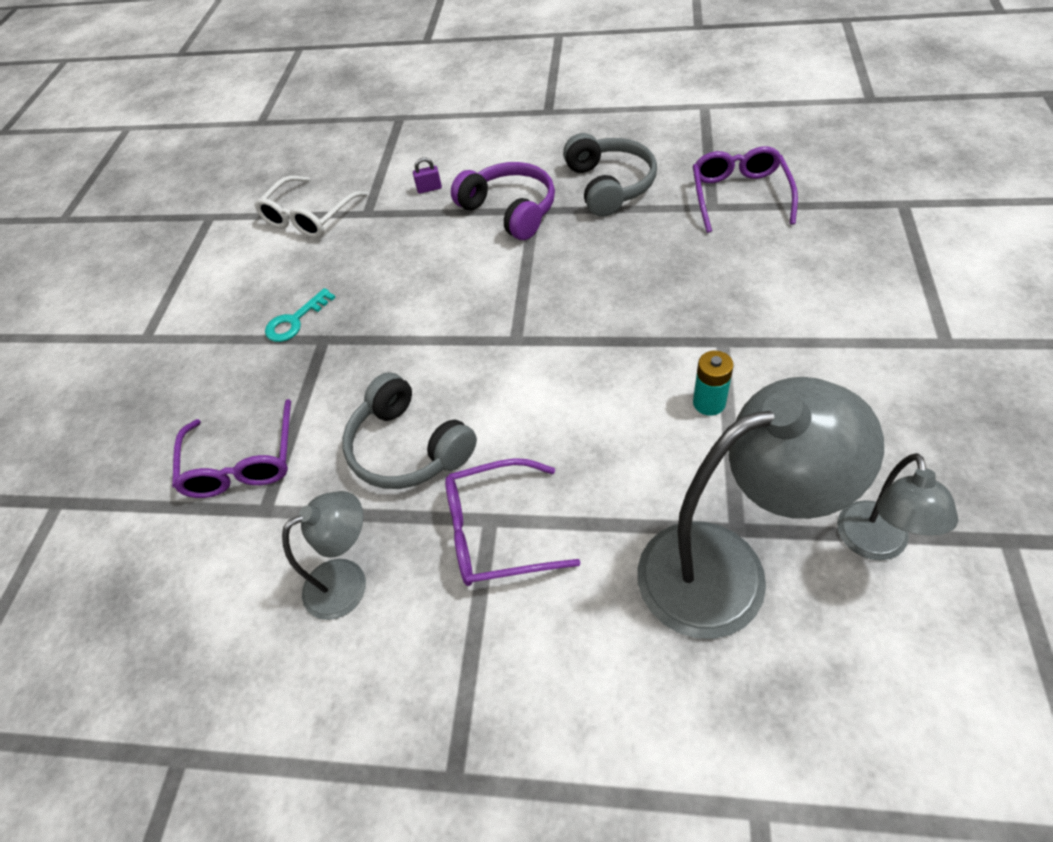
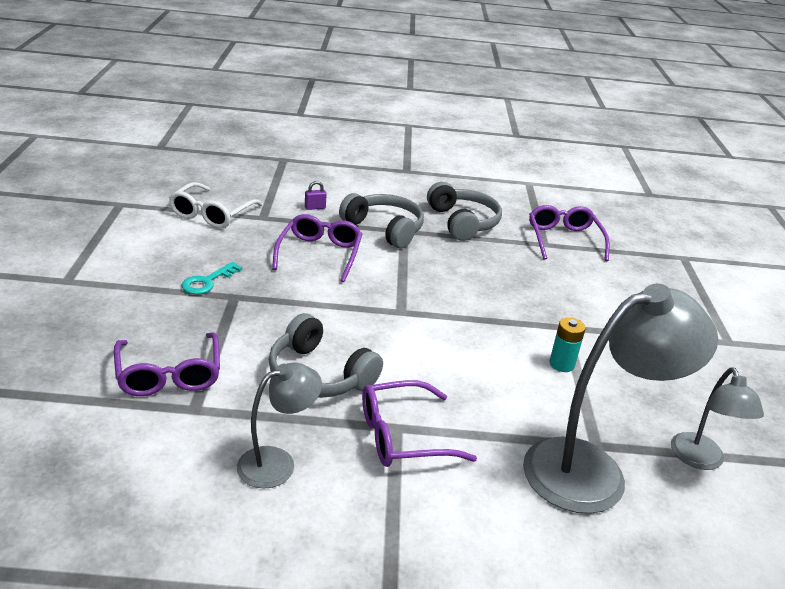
camera: 15 degrees left, 20 degrees down
purple headphones [451,162,555,240] -> grey headphones [339,193,424,248]
none -> purple glasses [272,214,362,282]

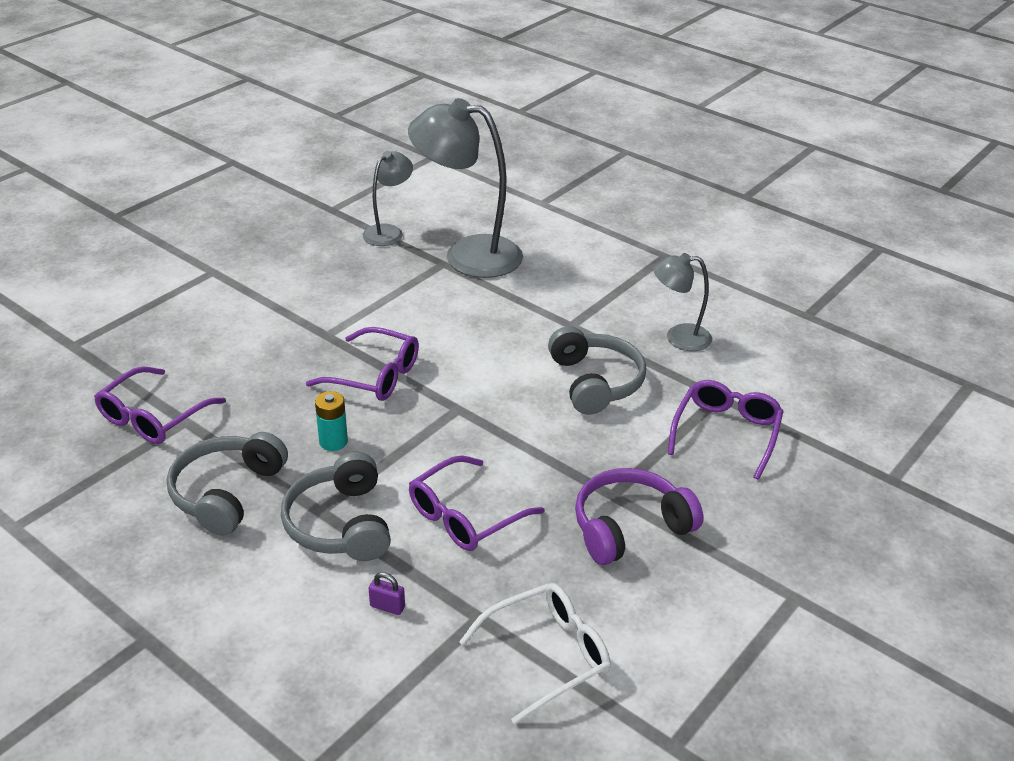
camera: 140 degrees left, 5 degrees up
turquoise key [181,262,243,295] -> purple headphones [575,468,703,565]
purple glasses [362,380,477,467] -> purple glasses moved to [306,327,419,401]
turquoise battery [549,317,586,372] -> turquoise battery moved to [315,391,348,451]

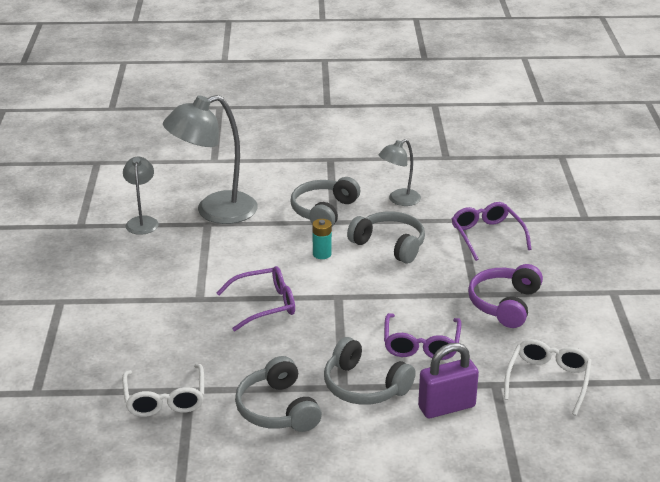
camera: 40 degrees left, 5 degrees down
purple glasses [94,367,226,444] -> white glasses [122,364,204,417]
turquoise battery [315,391,348,451] -> turquoise battery moved to [312,219,332,259]
purple padlock [369,572,405,615] -> purple padlock [418,343,479,418], size x2.39
none -> grey headphones [290,177,360,227]

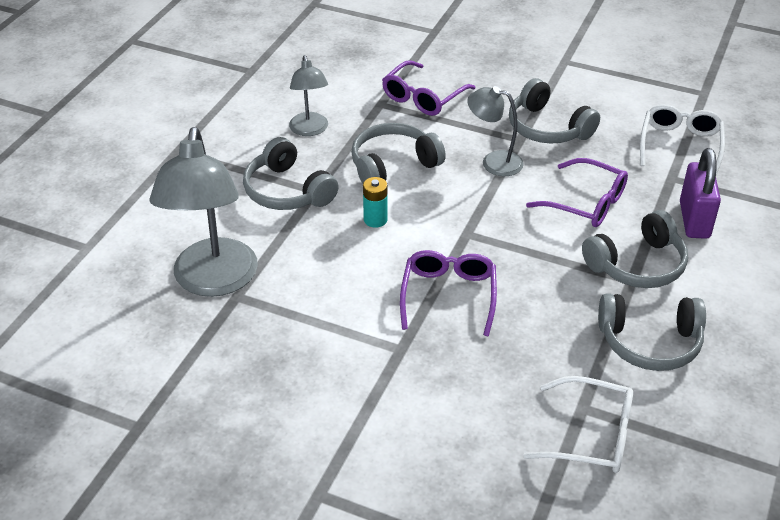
camera: 65 degrees left, 10 degrees up
grey lamp [123,157,159,235] -> grey lamp moved to [467,86,524,176]
purple glasses [452,202,532,261] -> purple glasses turned 60 degrees counterclockwise [382,60,476,116]
purple headphones [468,264,543,328] -> grey headphones [509,78,600,144]
white glasses [504,339,592,416] -> white glasses turned 60 degrees clockwise [640,104,725,175]

